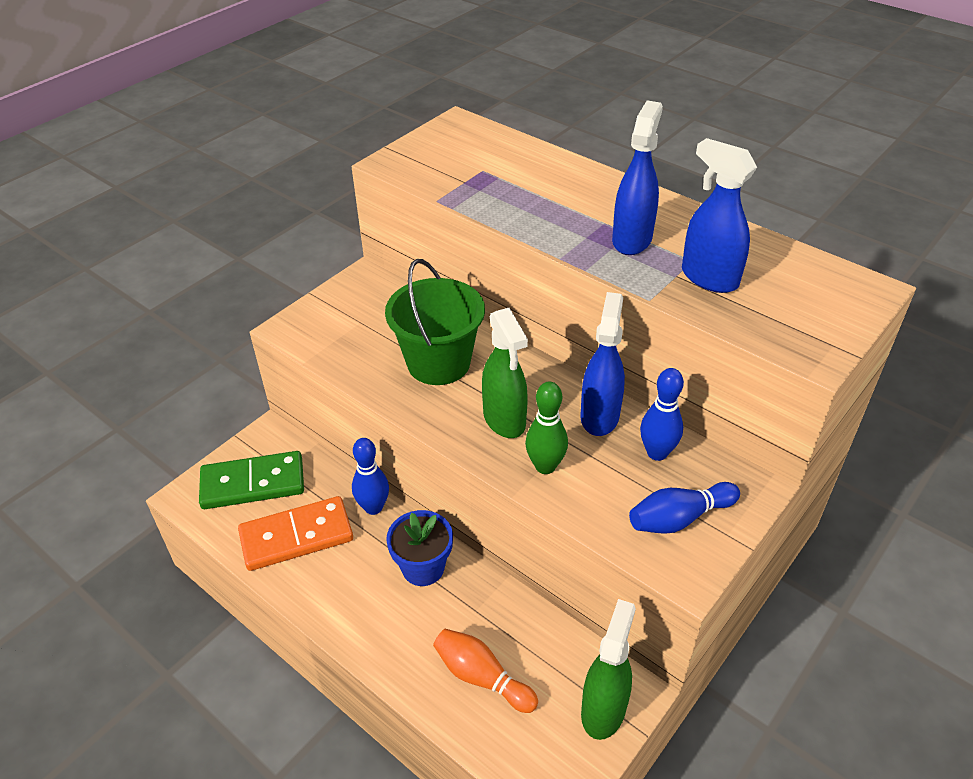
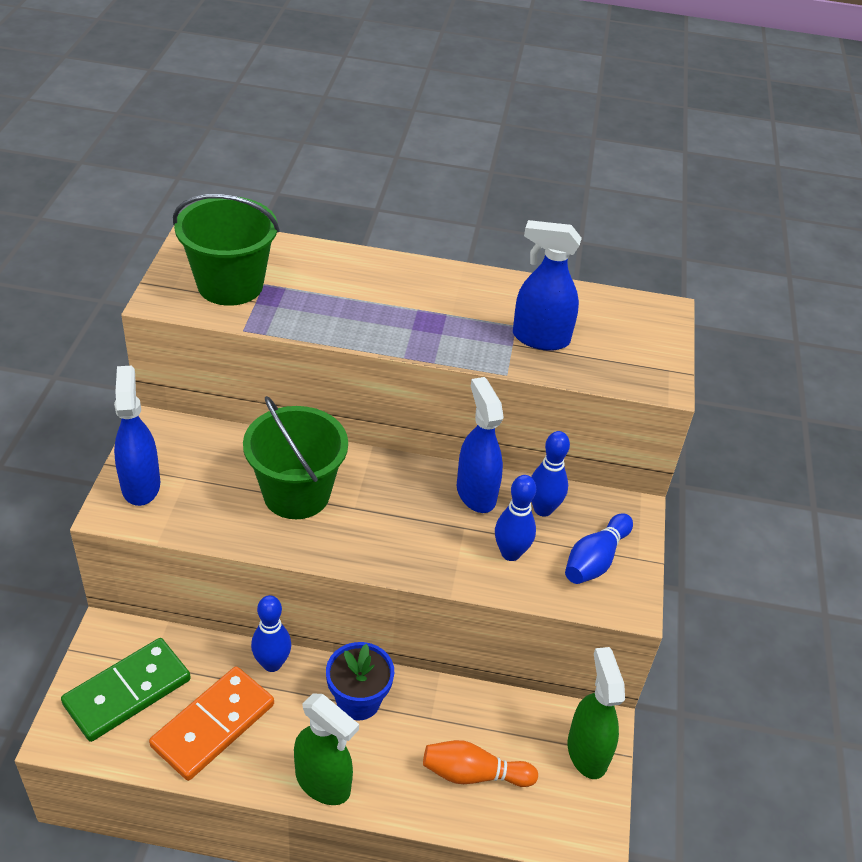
camera: 35 degrees left, 0 degrees up
green spray bottle [482,308,528,438] -> green spray bottle moved to [294,694,359,805]
green bowling pin [525,381,568,474] -> none
blue spray bottle [612,101,663,255] -> blue spray bottle moved to [114,365,160,506]
none -> green bucket [173,194,280,306]
none -> blue bowling pin [495,475,536,561]

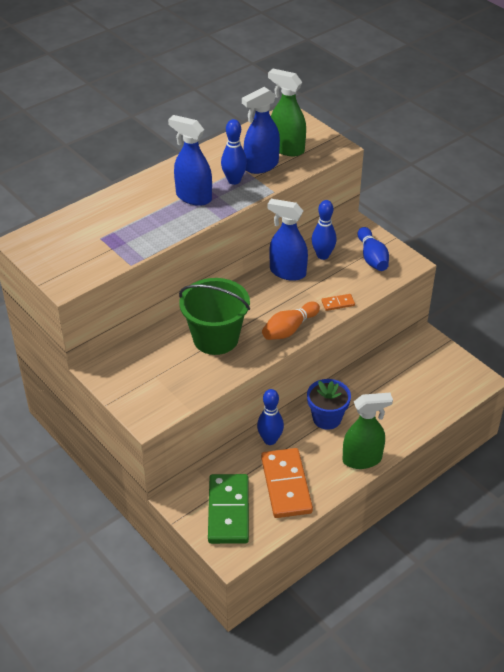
camera: 45 degrees left, 0 degrees up
blue spray bottle [114,365,160,506] -> blue spray bottle moved to [168,115,212,206]
green bucket [173,194,280,306] -> none
orange bowling pin [423,740,538,787] -> orange bowling pin moved to [262,301,320,340]
blue bowling pin [495,475,536,561] -> blue bowling pin moved to [221,119,247,185]
green spray bottle [568,647,625,779] -> green spray bottle moved to [268,69,306,156]
none -> orange domino [321,294,355,311]

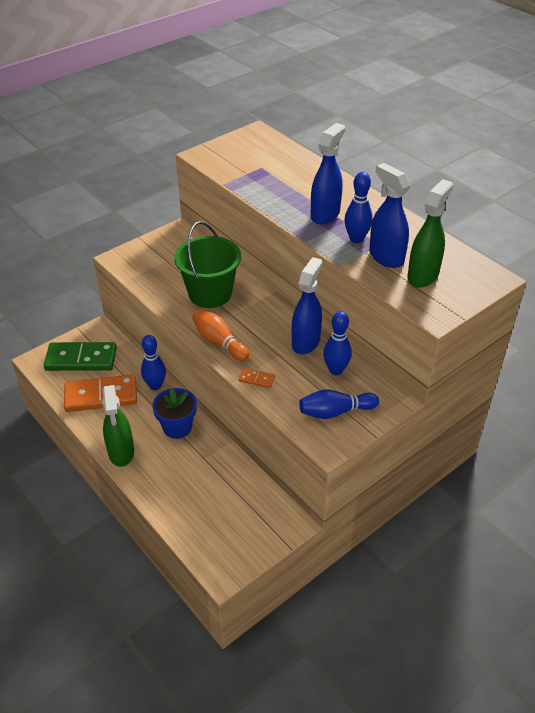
camera: 90 degrees right, 0 degrees up
orange domino [321,294,355,311] -> orange domino turned 60 degrees counterclockwise [239,368,275,388]

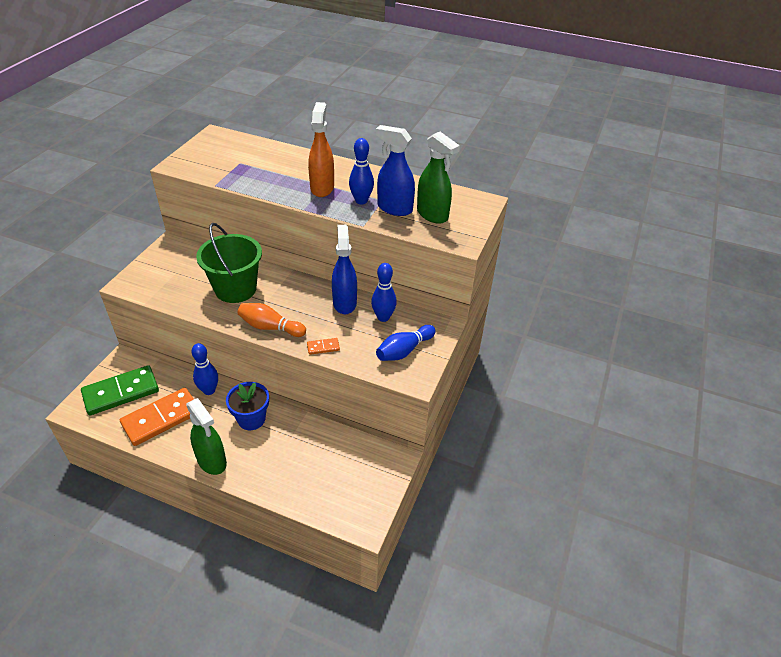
camera: 30 degrees left, 0 degrees up
blue spray bottle [311,123,345,224] -> orange spray bottle [308,102,334,197]
green spray bottle [407,179,453,287] -> green spray bottle turned 135 degrees clockwise [417,132,460,224]

